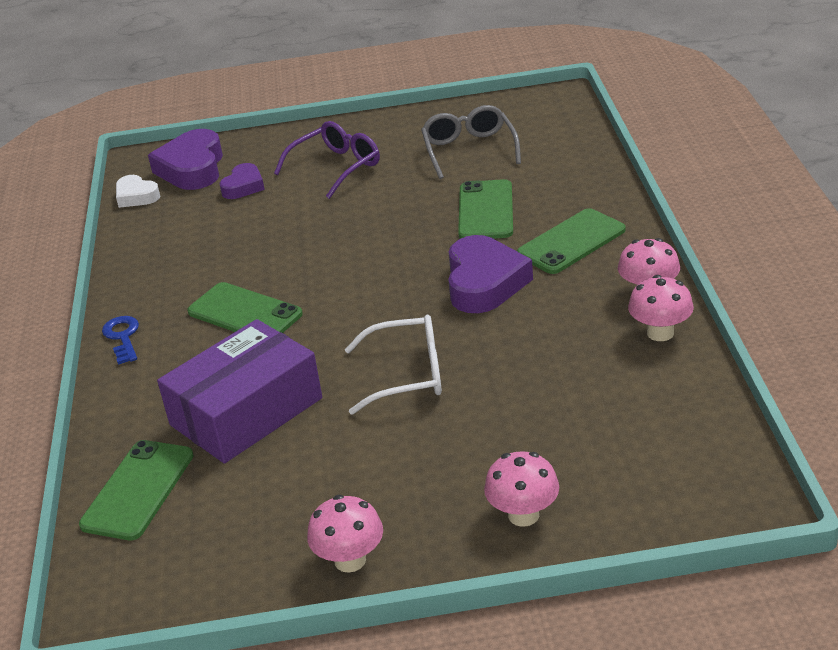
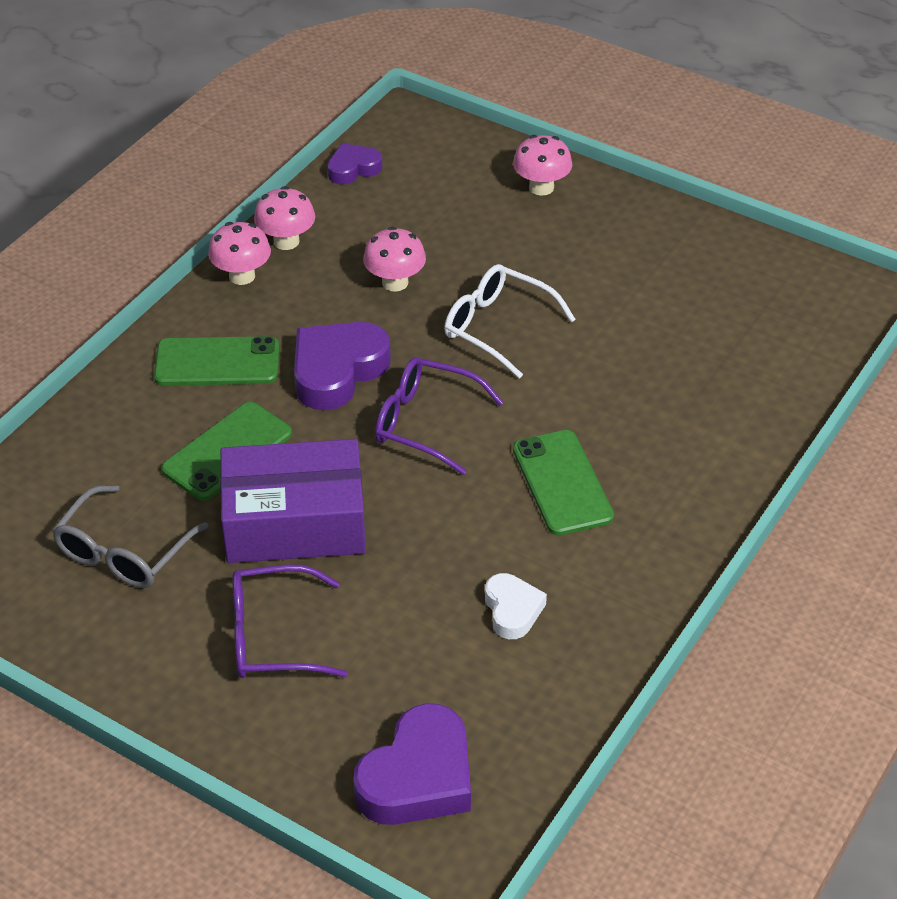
camera: 145 degrees left, 10 degrees up
green phone [79,440,194,540] -> none
blue key [102,316,139,365] -> none
white heart [116,175,160,208] -> white heart moved to [485,573,547,639]
purple box [157,319,322,464] -> purple box moved to [220,439,366,563]
purple heart [219,163,265,199] -> purple heart moved to [327,143,382,185]
pink mushroom [307,495,383,573] -> pink mushroom moved to [363,227,426,292]
none -> purple glasses [375,357,503,475]

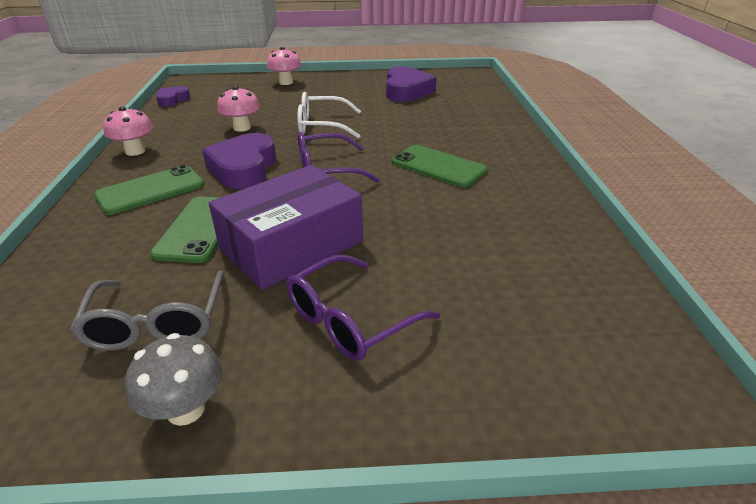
camera: 35 degrees left, 10 degrees down
pink mushroom [254,186,315,250] -> none
purple heart [353,703,471,825] -> purple heart moved to [386,67,437,102]
white heart [485,573,547,639] -> none
none -> grey mushroom [125,333,223,426]

